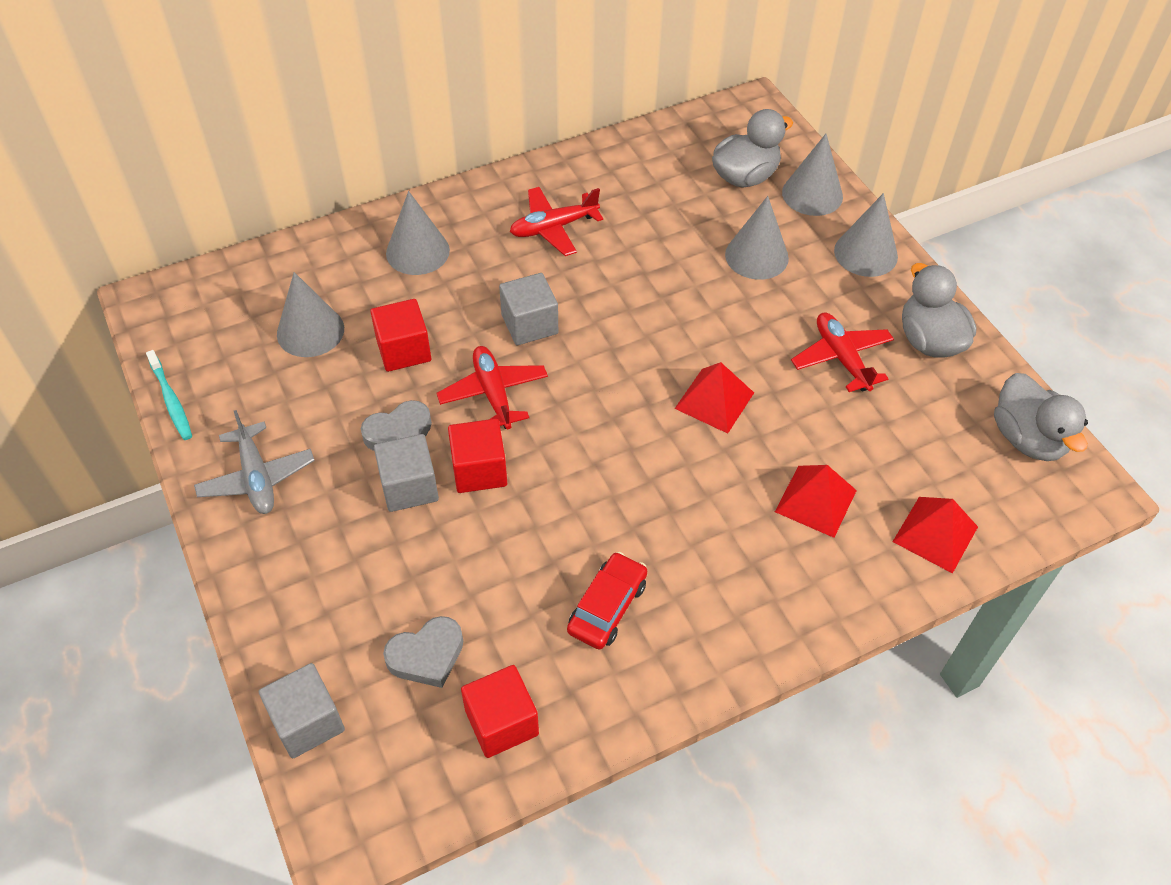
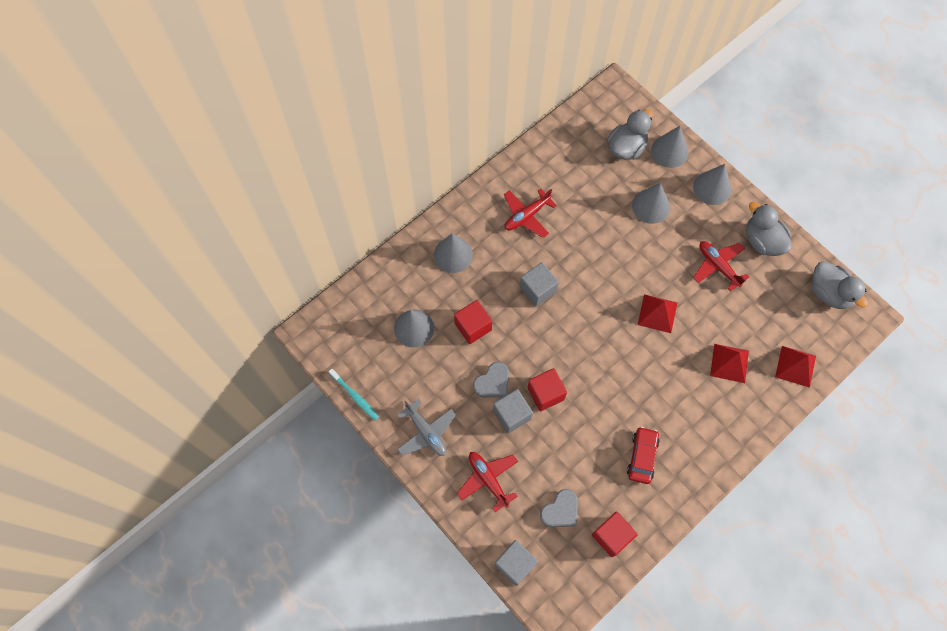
camera: 15 degrees left, 15 degrees up
red plane [436,346,548,429] -> red plane moved to [457,452,518,512]

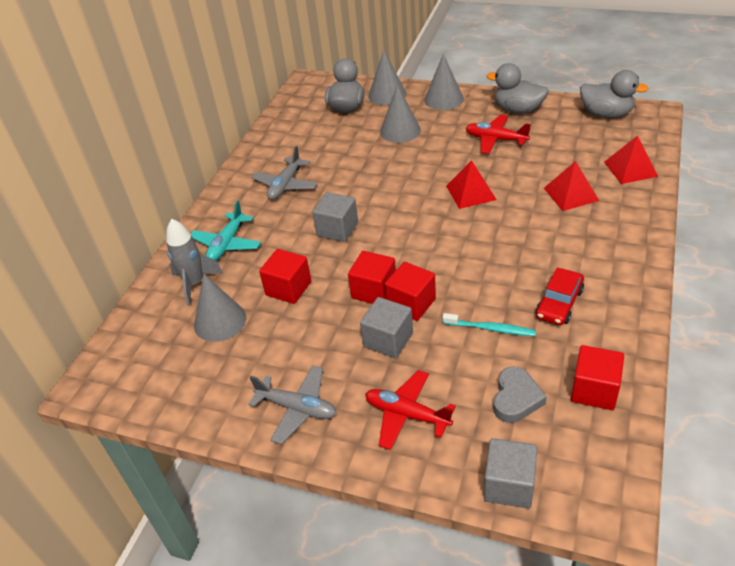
camera: 25 degrees left, 25 degrees down
turquoise toothbrush [329,369,379,421] -> turquoise toothbrush moved to [442,313,536,336]
grey cone [434,234,473,273] -> turquoise plane [191,201,261,261]
grey heart [473,362,509,398] -> none
red plane [504,188,557,238] -> grey plane [251,146,318,200]
red car [627,427,660,484] -> red car turned 135 degrees counterclockwise [535,267,584,325]
none -> grey rocket [166,219,223,306]
none -> red cube [348,251,396,304]

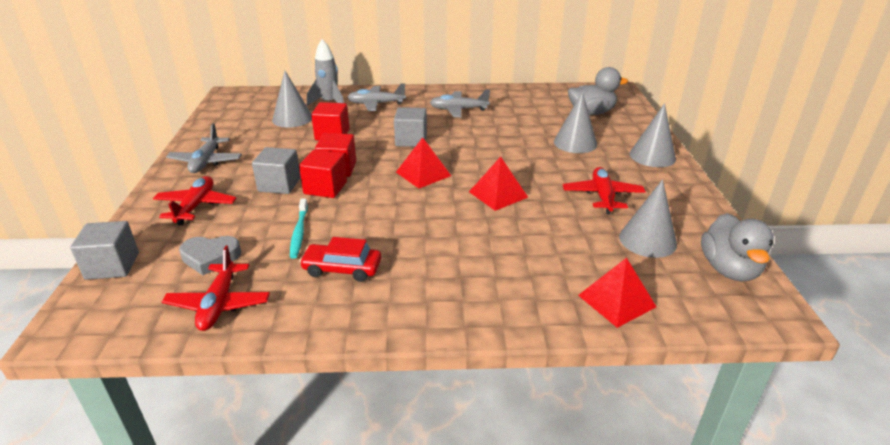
camera: 65 degrees right, 10 degrees down
turquoise plane [191,201,261,261] -> grey plane [347,84,406,111]
grey cone [368,50,406,105] -> grey cone moved to [619,179,677,258]
grey duck [487,63,549,114] -> none
red pyramid [544,161,599,211] -> red pyramid moved to [396,137,451,188]
red cube [571,345,624,410] -> red plane [162,246,270,331]

